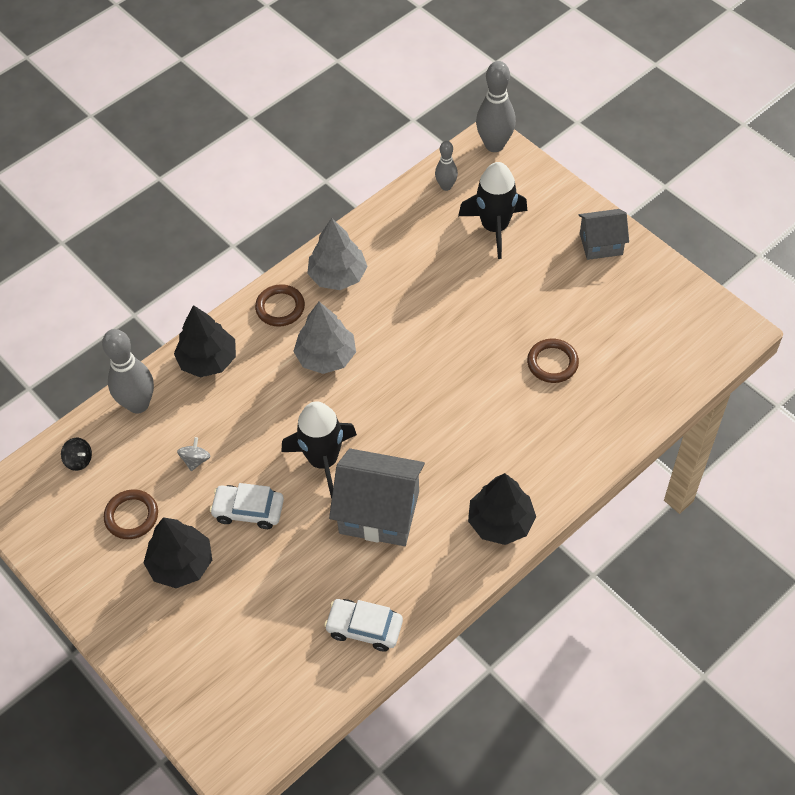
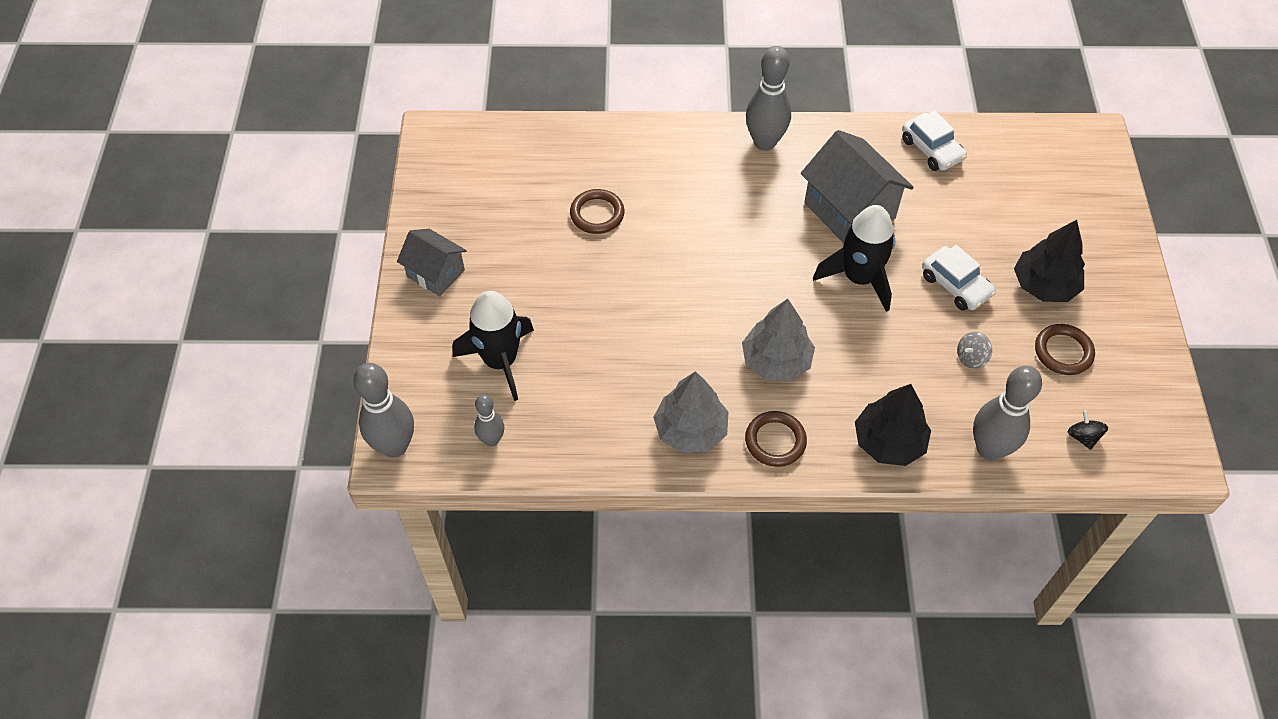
camera: 140 degrees left, 0 degrees up
black tree [468,473,536,545] -> grey bowling pin [746,46,791,151]

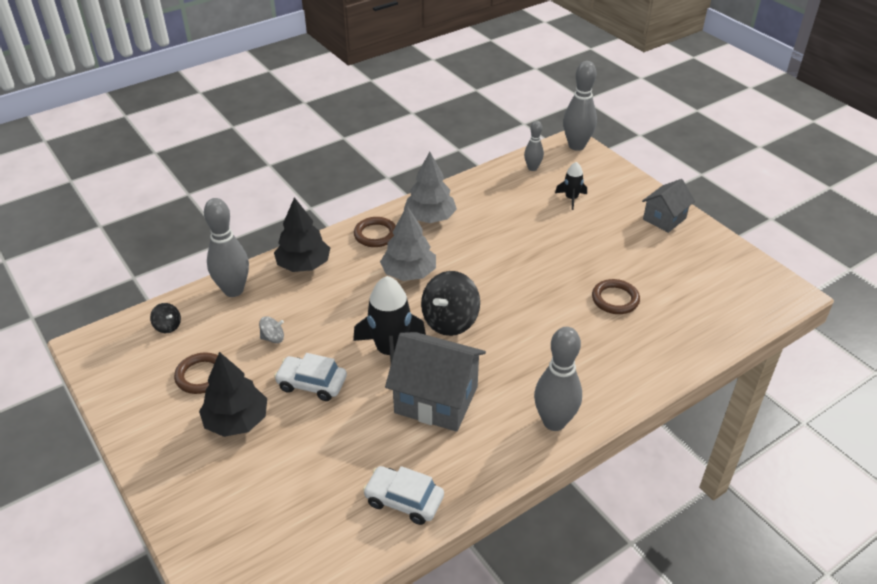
camera: 145 degrees right, 15 degrees down
grey house [397,229,467,296] -> grey house turned 45 degrees counterclockwise [642,179,695,233]
black rocket [453,291,534,401] -> black rocket [555,162,587,210], size x0.53
grey spinning top [957,332,992,369] -> grey spinning top turned 60 degrees clockwise [259,316,284,343]
none -> black spinning top [421,271,480,336]

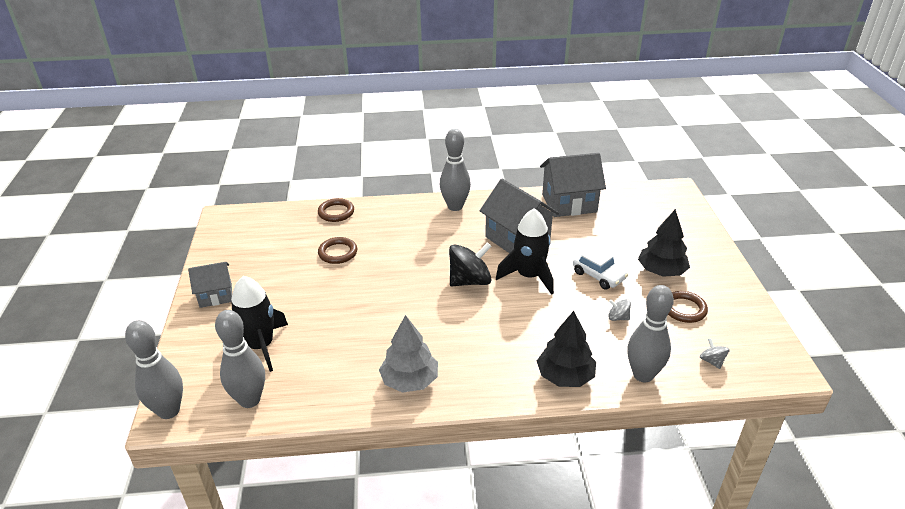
camera: 150 degrees left, 5 degrees down
black spinning top [150,303,181,333] -> grey spinning top [700,338,730,369]
brown ring [354,217,396,247] -> brown ring moved to [318,198,354,222]
white car [363,466,444,525] -> grey house [540,153,606,217]
grey tree [380,206,436,281] -> none
grey bowling pin [524,121,544,171] -> grey bowling pin [215,310,265,408], size x1.76
black rocket [555,162,587,210] -> black rocket [231,276,288,372], size x1.88

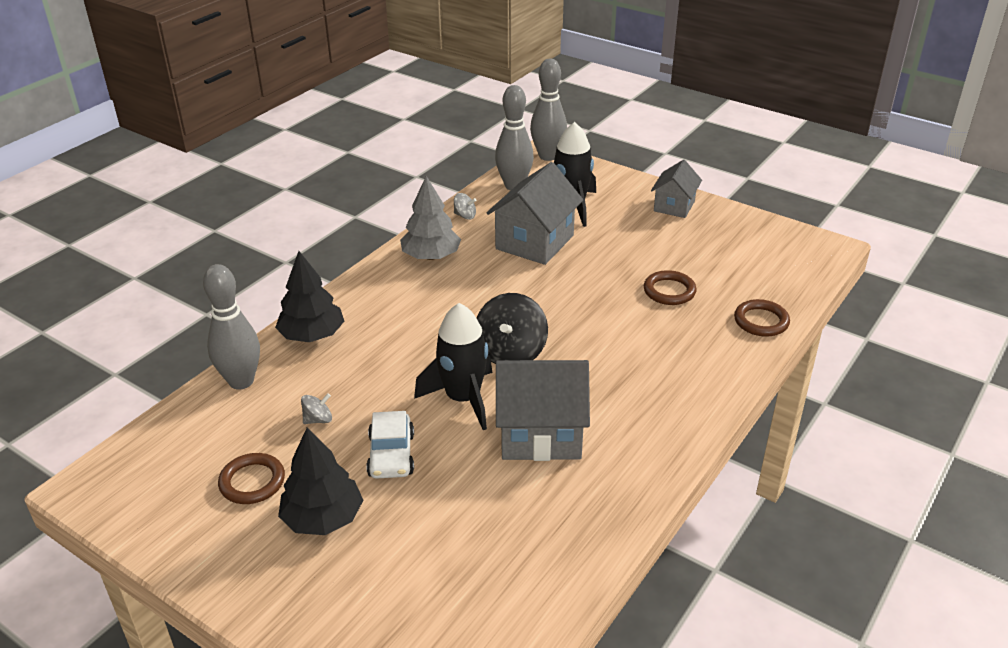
camera: 130 degrees right, 0 degrees up
grey bowling pin [440,129,471,211] -> none
grey house [540,153,606,217] -> grey house moved to [487,162,583,265]
white car [573,246,628,290] -> white car turned 90 degrees counterclockwise [366,411,414,479]
grey spinning top [700,338,730,369] -> grey spinning top moved to [454,193,476,220]

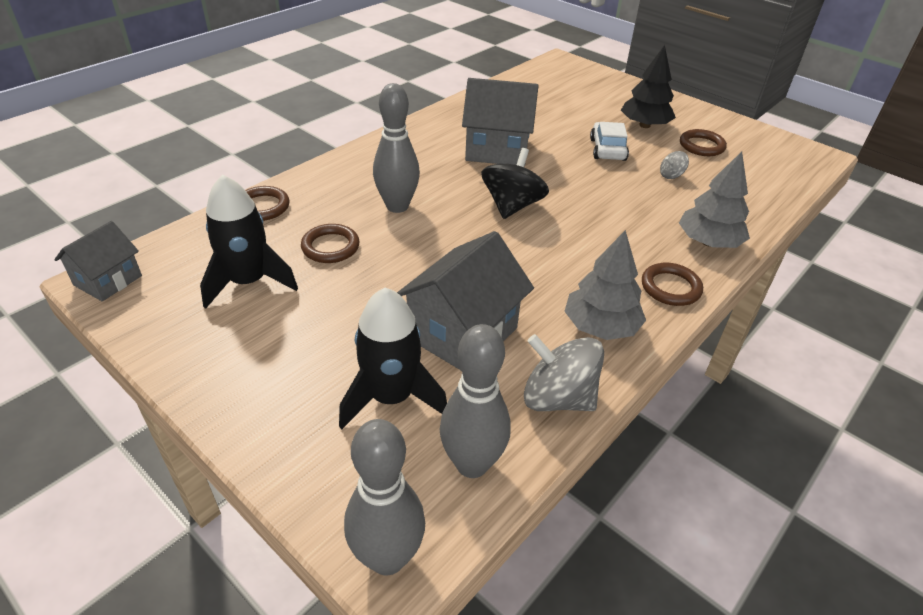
camera: 175 degrees left, 5 degrees up
grey bowling pin [203,264,260,390] -> grey bowling pin moved to [373,83,420,213]
black tree [275,251,344,342] -> grey tree [679,151,750,248]
black rocket [414,303,492,430] -> black rocket moved to [200,175,298,309]
grey spinning top [454,193,476,220] -> grey spinning top [524,334,604,411], size x2.10
grey house [651,160,702,218] -> grey house moved to [54,221,142,301]
none -> brown ring [642,263,703,306]

